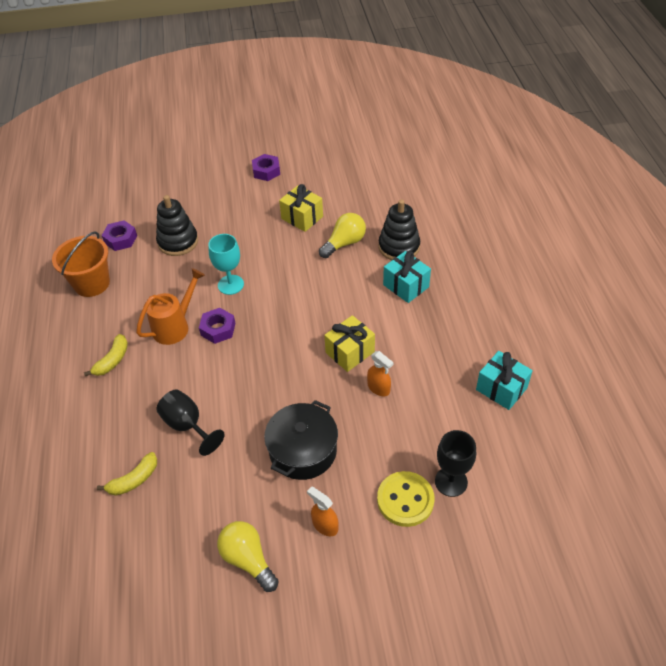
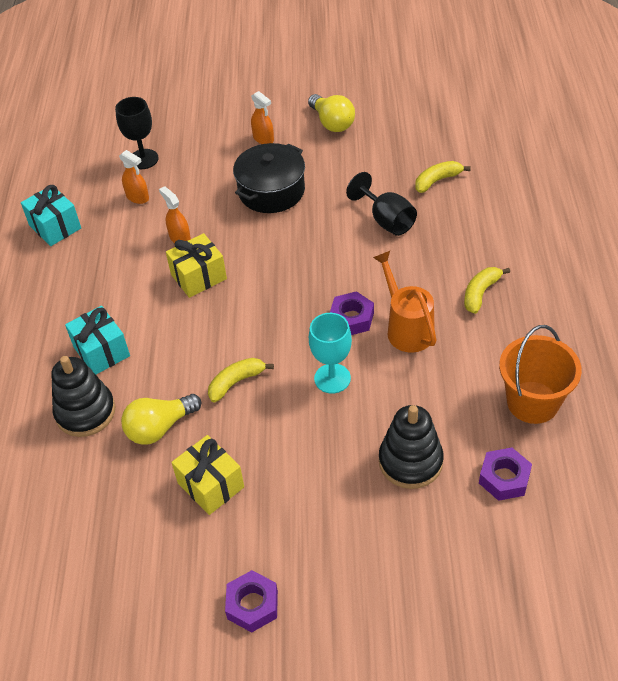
camera: 170 degrees left, 0 degrees up
orange watering can [136,268,205,345] -> orange watering can turned 105 degrees clockwise [373,251,436,353]
yellow button [377,471,434,527] -> none
none -> orange spray bottle [119,150,149,204]
none -> yellow banana [208,358,274,402]

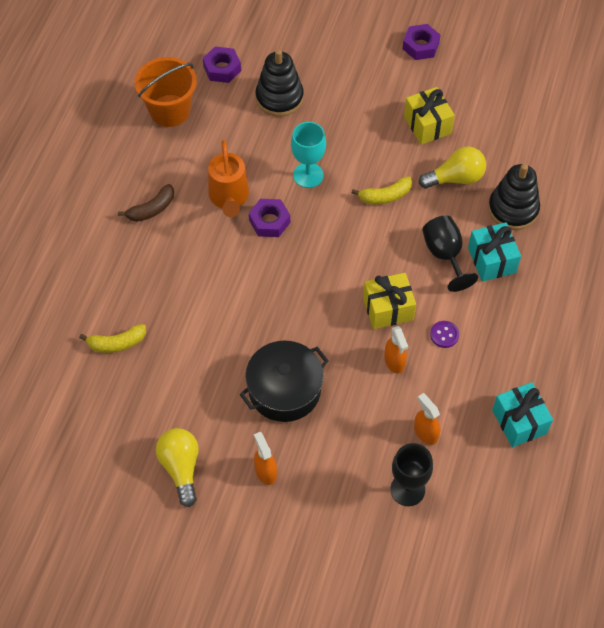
camera: 165 degrees left, 10 degrees up
black goblet [346,172,417,236] -> black goblet moved to [422,215,478,292]
yellow banana [464,267,510,314] -> brown banana [118,184,174,222]
none -> purple button [430,321,459,348]

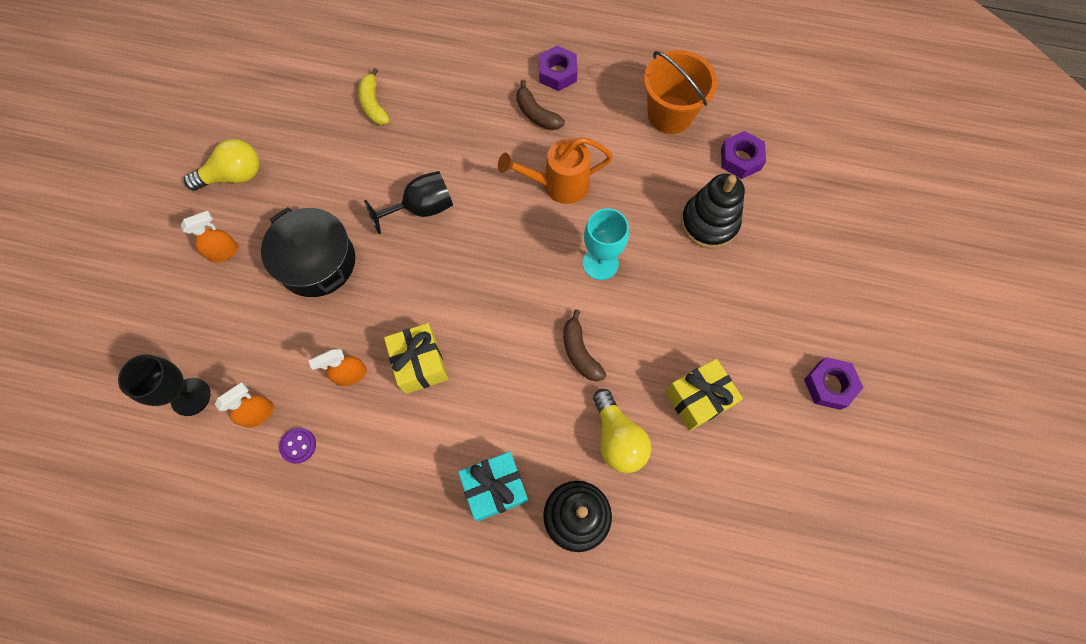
camera: 85 degrees right, 10 degrees up
purple nut [249,199,290,237] -> purple nut moved to [539,46,578,91]
yellow banana [352,176,412,204] -> brown banana [563,310,607,382]
black goblet [422,215,478,292] -> black goblet moved to [364,171,453,234]
purple button [430,321,459,348] -> purple button moved to [279,428,316,464]
turquoise gift [492,382,553,447] -> none

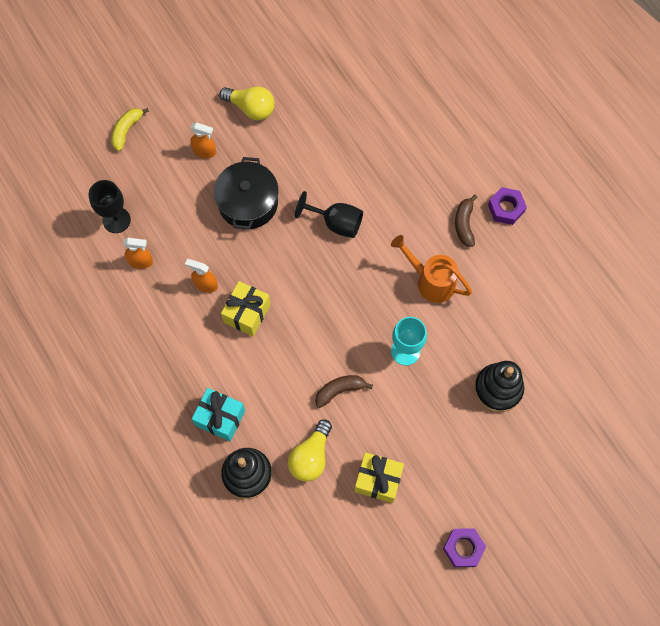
camera: 45 degrees right, 0 degrees up
purple button [279,428,316,464] -> none
yellow banana [358,68,390,125] -> yellow banana moved to [111,108,149,151]
brown banana [563,310,607,382] -> brown banana turned 45 degrees clockwise [315,375,373,408]
orange bucket [644,50,717,134] -> none
purple nut [721,131,766,179] -> none

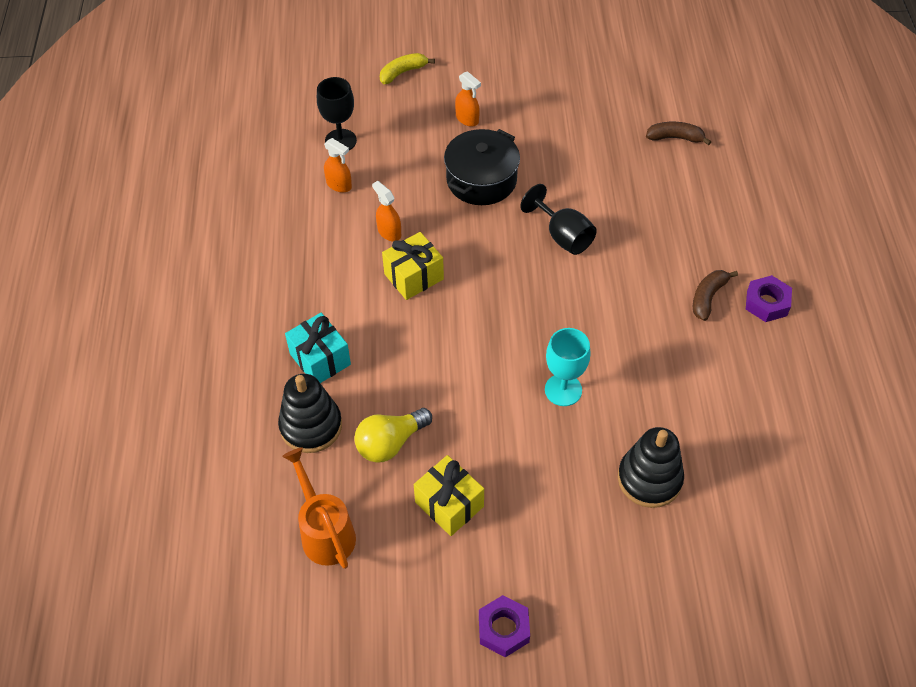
camera: 30 degrees right, 15 degrees down
yellow light bulb [219,87,275,121] -> none
brown banana [315,375,373,408] -> brown banana moved to [646,122,711,145]
orange watering can [391,235,472,303] -> orange watering can moved to [282,448,356,569]

